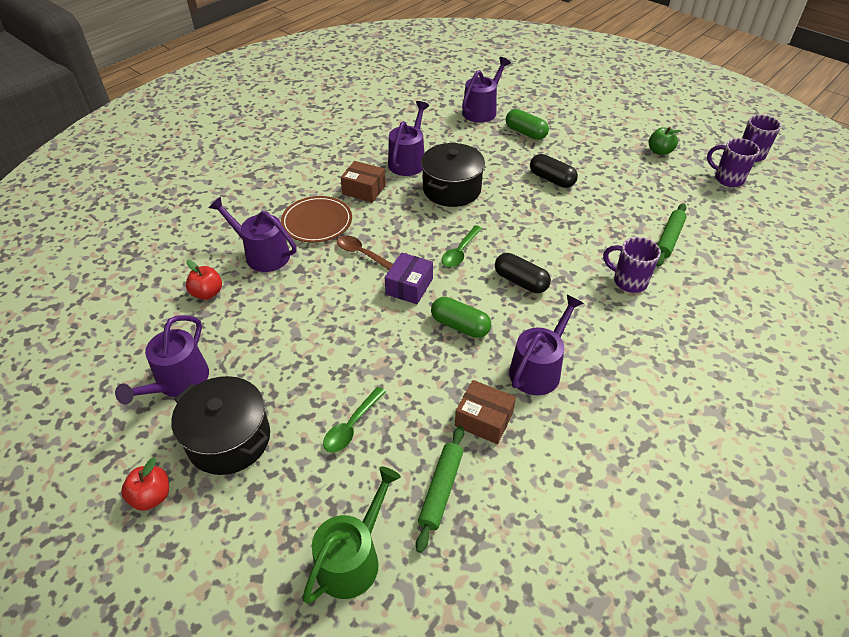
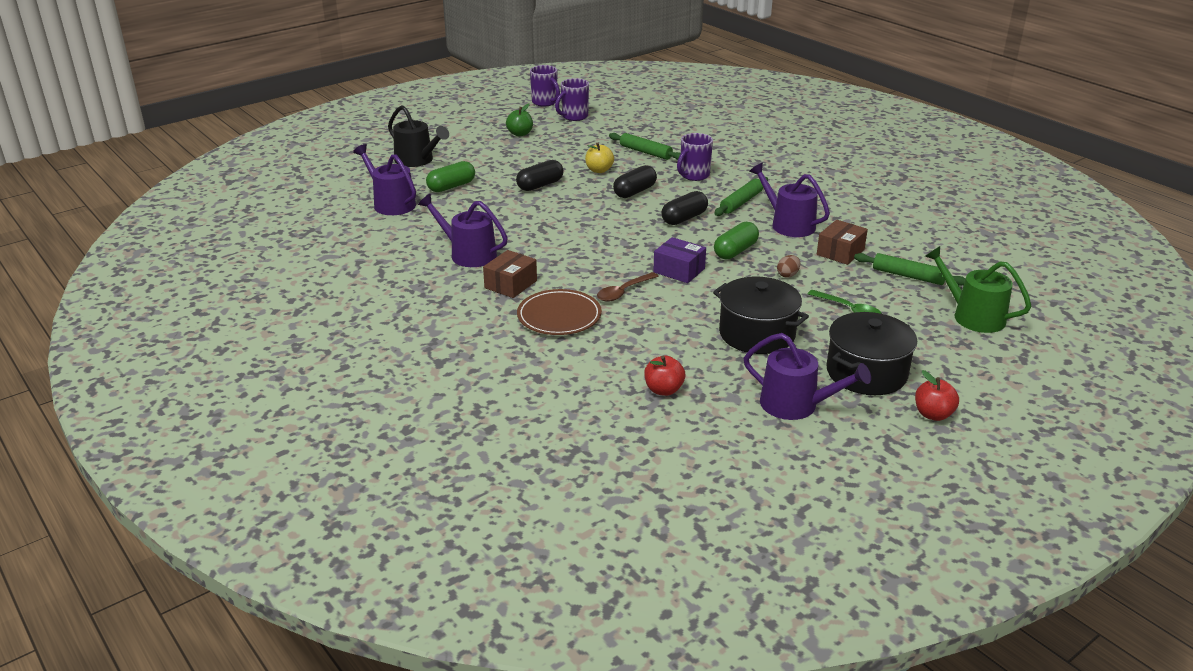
camera: 80 degrees left, 15 degrees down
purple watering can [209,197,297,272] -> none
black pot [421,143,485,207] -> black pot moved to [713,277,809,354]
green spoon [442,225,482,267] -> none
none -> black watering can [388,105,449,167]
none -> yellow apple [585,143,614,173]
none -> black capsule [613,165,657,198]
none -> green rolling pin [714,177,768,216]
none -> brown egg [777,255,800,277]

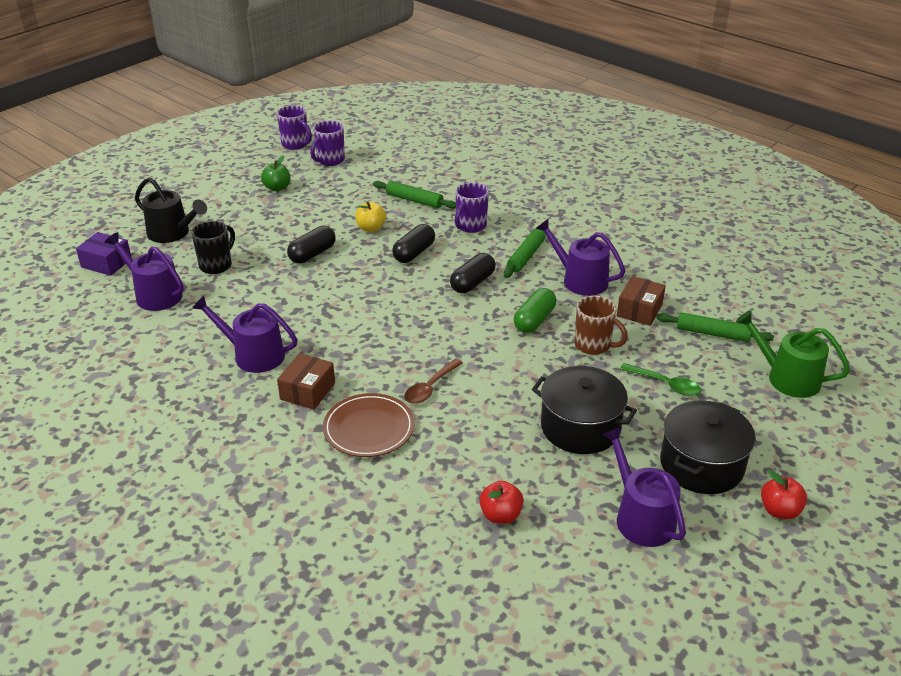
camera: 10 degrees left, 5 degrees up
green capsule [426,161,475,192] -> black mug [191,221,235,274]
purple box [653,237,706,283] -> purple box moved to [76,232,132,276]
purple watering can [744,333,871,420] -> purple watering can turned 135 degrees counterclockwise [603,427,686,547]
brown egg [777,255,800,277] -> brown mug [575,296,628,355]

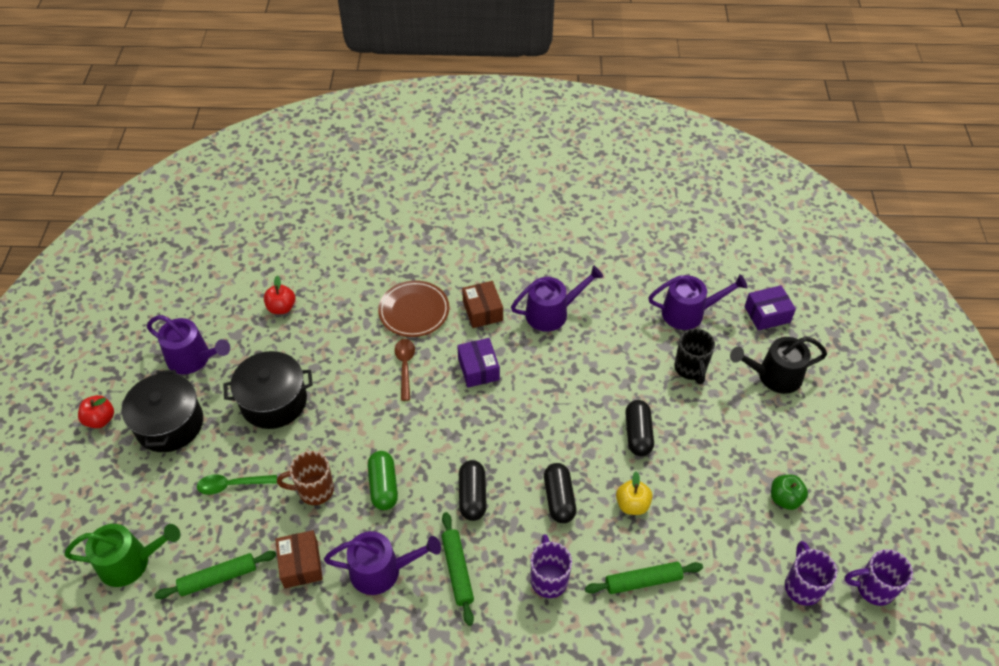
camera: 140 degrees right, 15 degrees up
none -> purple box [457,338,500,388]

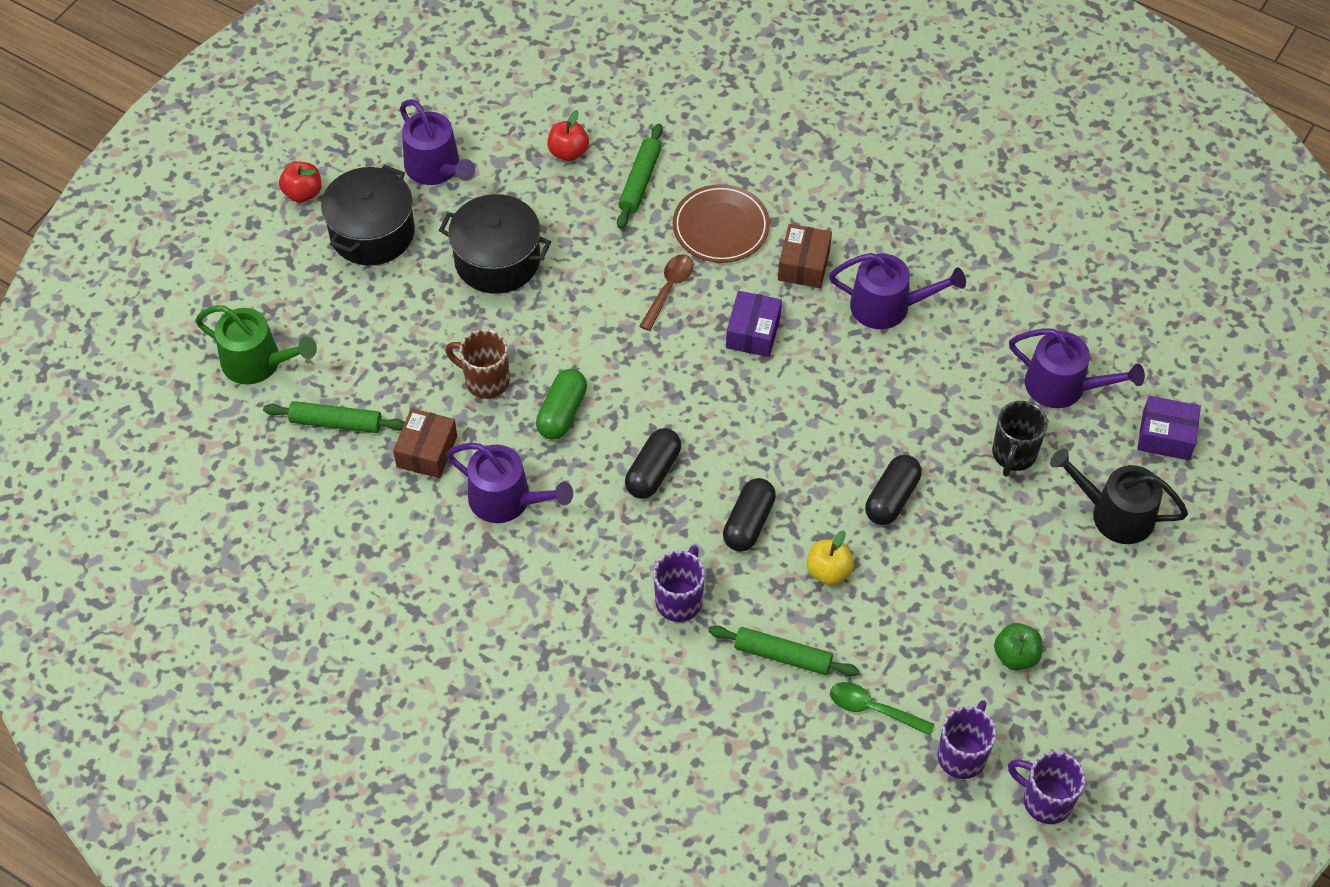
camera: 30 degrees right, 5 degrees up
green spoon [197,475,277,495] -> green spoon moved to [830,682,934,736]
green rolling pin [441,512,474,626] -> green rolling pin moved to [617,124,663,229]

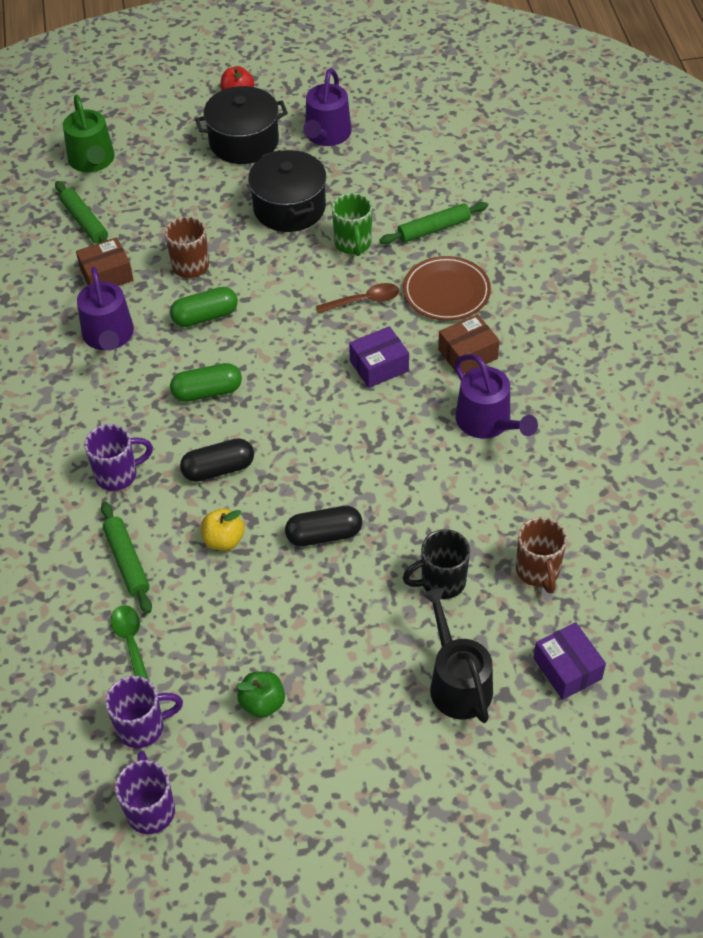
camera: 50 degrees right, 5 degrees down
red apple [547,110,589,161] -> none
black capsule [625,428,681,499] -> green capsule [170,363,242,402]
purple watering can [1009,329,1145,408] -> brown mug [516,517,567,593]
none -> green mug [332,193,372,256]

